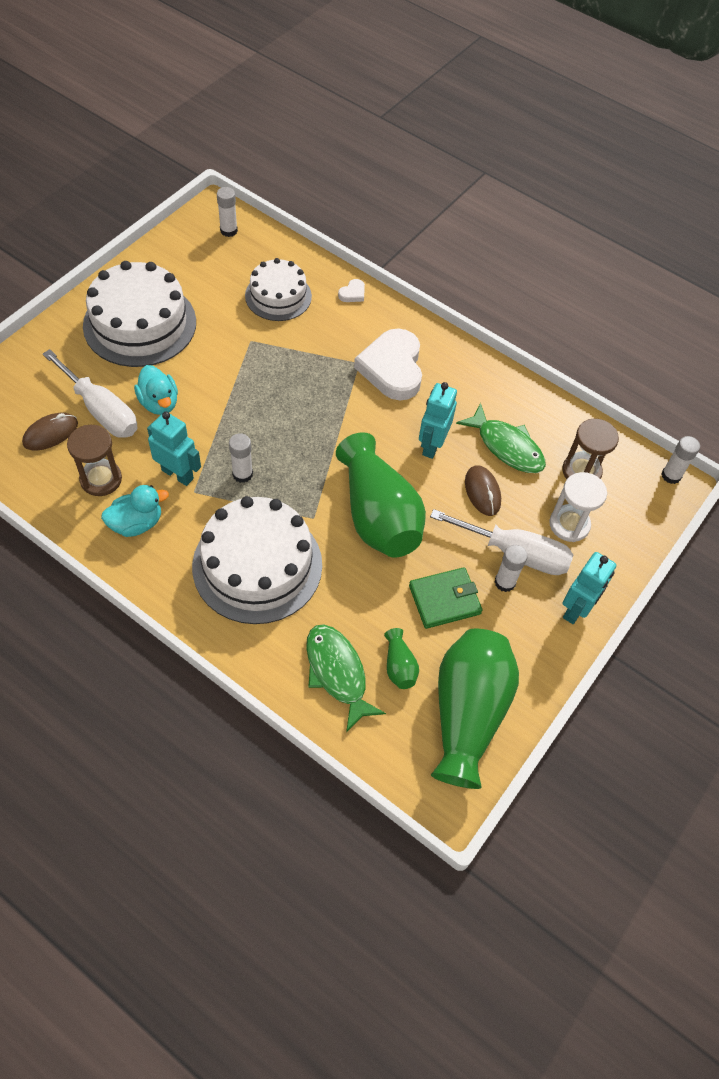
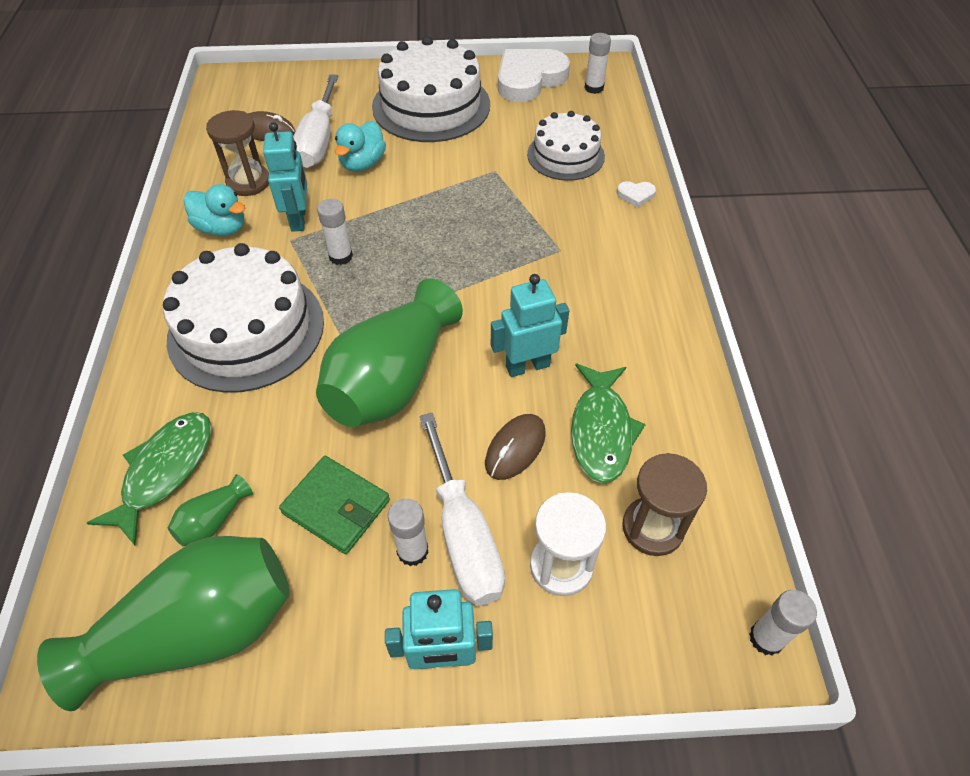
camera: 55 degrees right, 5 degrees down
white heart [354,329,422,400] -> white heart moved to [498,49,570,102]

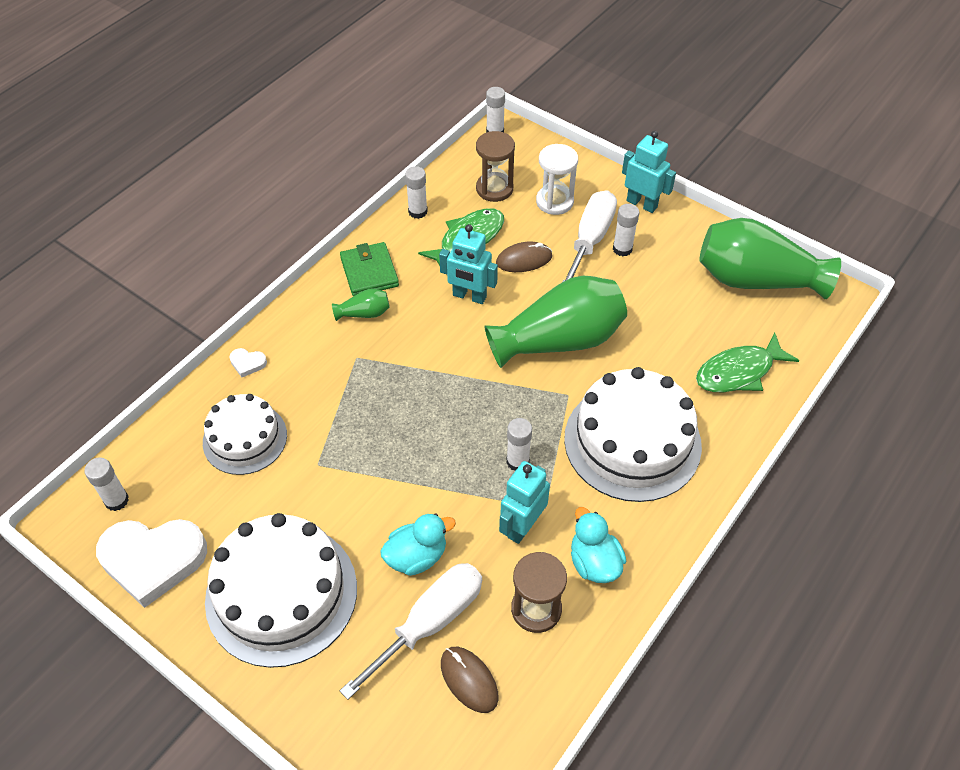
camera: 140 degrees left, 0 degrees up
green vase [168,474,253,547] -> green vase moved to [332,288,390,321]
green wallet [279,456,390,554] -> green wallet moved to [340,242,399,296]
white heart [617,181,656,208] -> white heart turned 150 degrees clockwise [229,348,267,377]
none -> white glue stick [405,166,428,219]

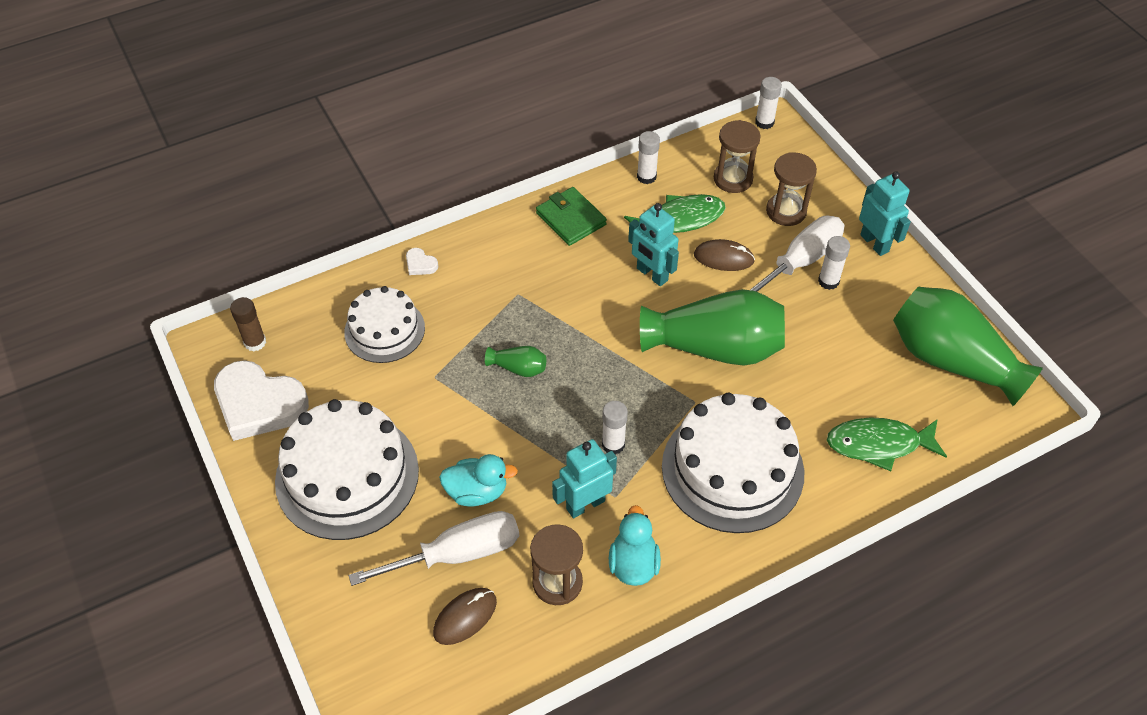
camera: 25 degrees right, 0 degrees up
white glue stick [84,458,129,511] -> brown glue stick [230,297,266,351]
green vase [332,288,390,321] -> green vase moved to [485,346,546,377]
green wallet [340,242,399,296] -> green wallet turned 45 degrees counterclockwise [536,187,607,246]
brown mouse [441,647,499,713] -> brown mouse turned 60 degrees clockwise [433,588,497,645]
white hourglass [536,144,578,215] -> brown hourglass [766,152,817,226]

